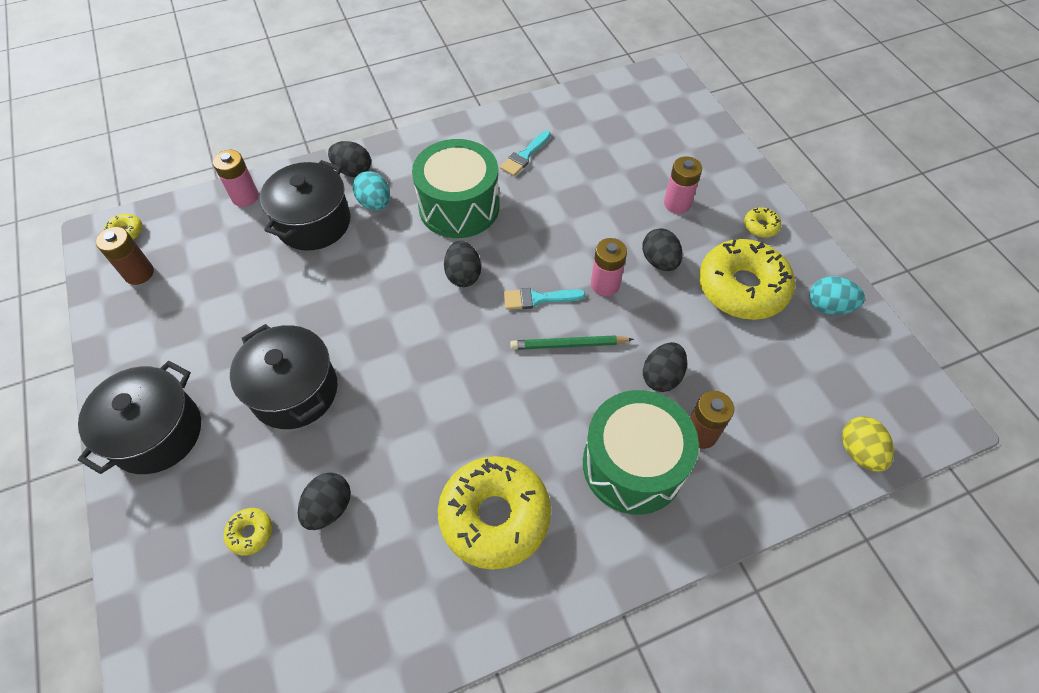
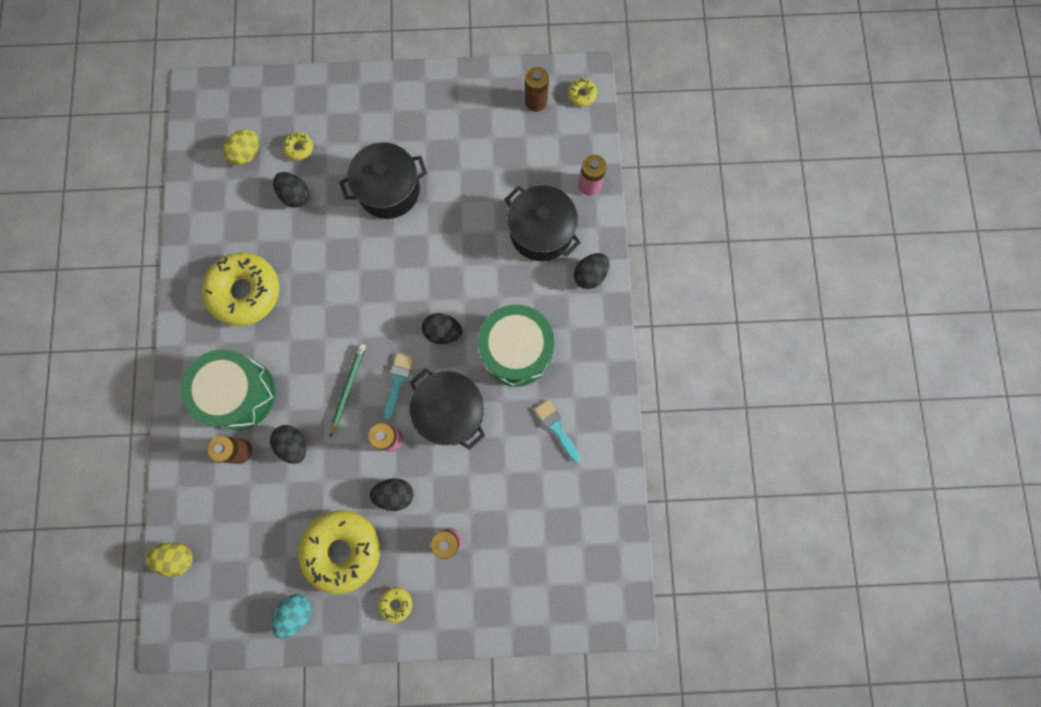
camera: 110 degrees right, 20 degrees up
black pot [78,361,201,474] -> black pot moved to [409,368,485,450]
turquoise egg [352,171,390,210] -> none
none -> yellow egg [223,129,259,165]

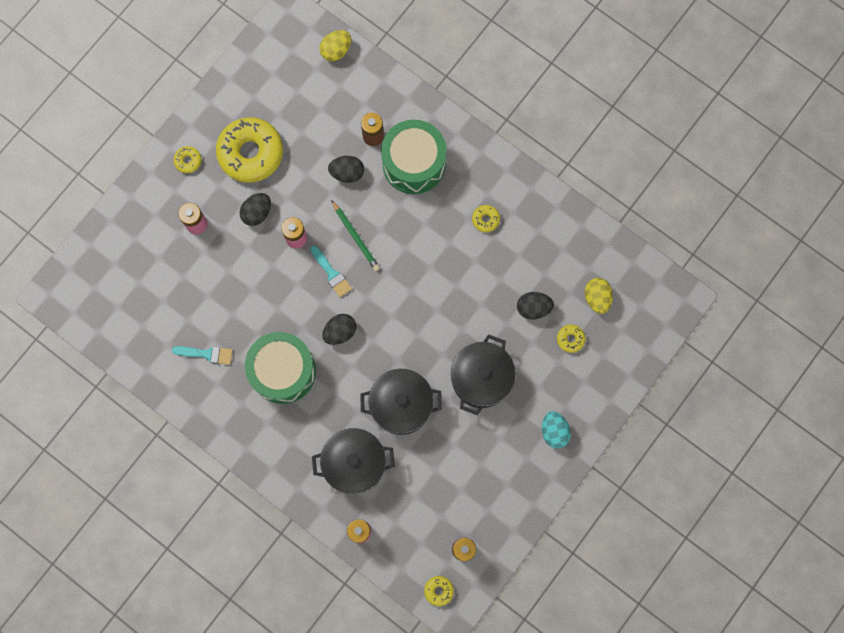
camera: 130 degrees right, 0 degrees up
yellow donut [202,253,279,326] -> yellow donut [472,205,500,232], size x0.42
turquoise egg [272,594,311,638] -> turquoise egg moved to [542,411,571,449]
black pot [409,368,485,450] -> black pot moved to [360,369,442,435]
black egg [574,253,609,289] -> none

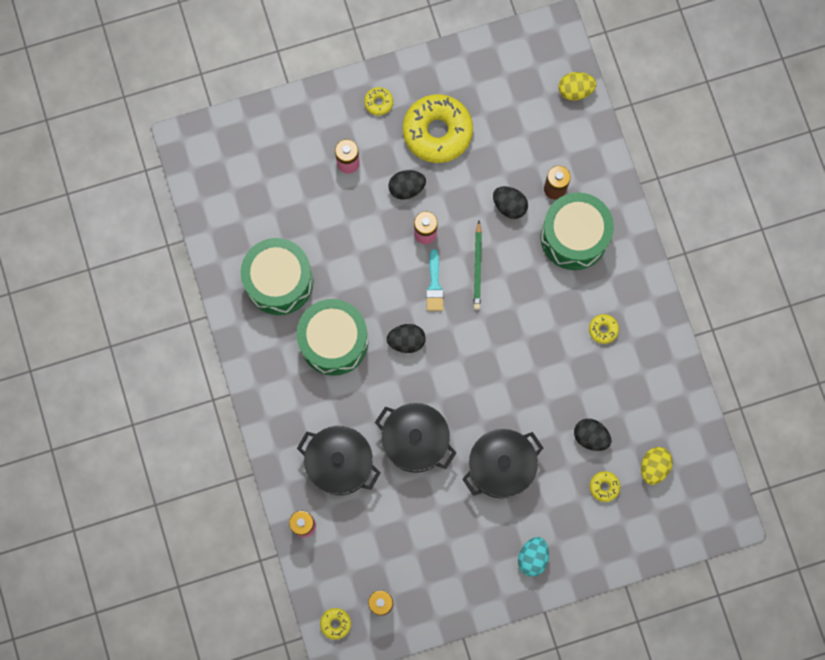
camera: 35 degrees right, 0 degrees up
turquoise brush [172,346,233,365] -> green drum [241,238,313,315]

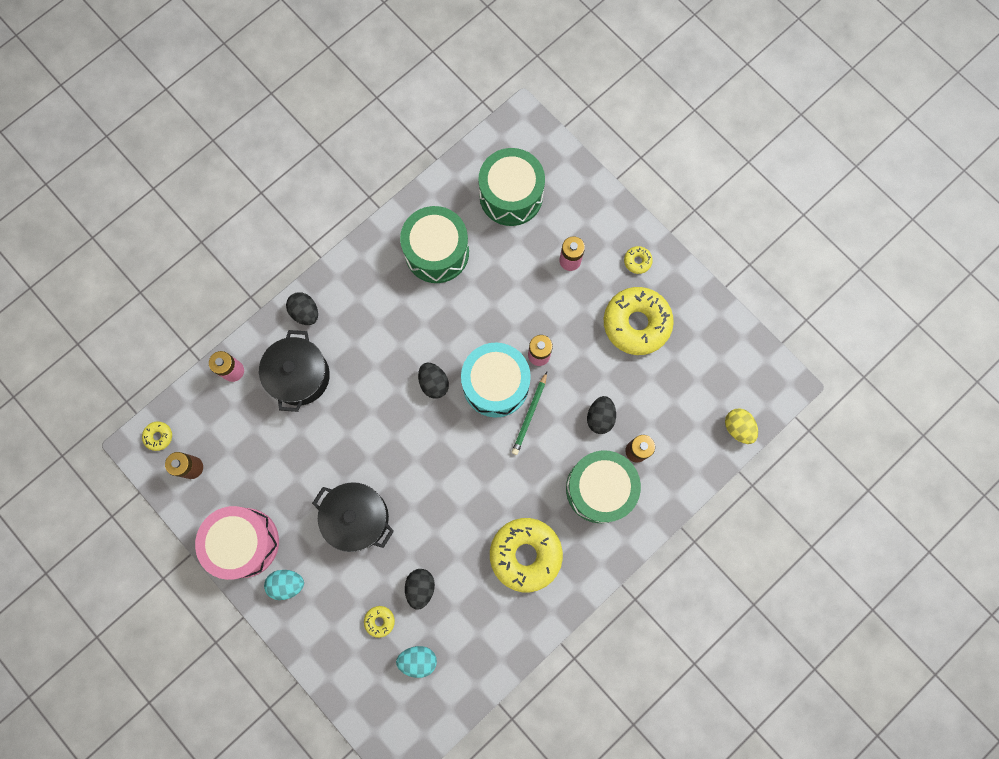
camera: 65 degrees right, 0 degrees up
green drum [297,299,368,376] -> green drum moved to [478,148,545,226]
black pot [375,403,457,473] -> none
black egg [388,170,426,200] -> black egg moved to [286,292,318,325]
turquoise brush [426,249,444,311] -> turquoise drum [461,342,531,417]
green pencil [473,221,482,310] -> green pencil turned 45 degrees counterclockwise [512,372,547,455]
yellow donut [589,314,619,344] -> yellow donut [490,518,563,592], size x2.40
yellow egg [641,447,673,485] -> turquoise egg [396,646,437,678]
none -> pink drum [195,506,279,580]

